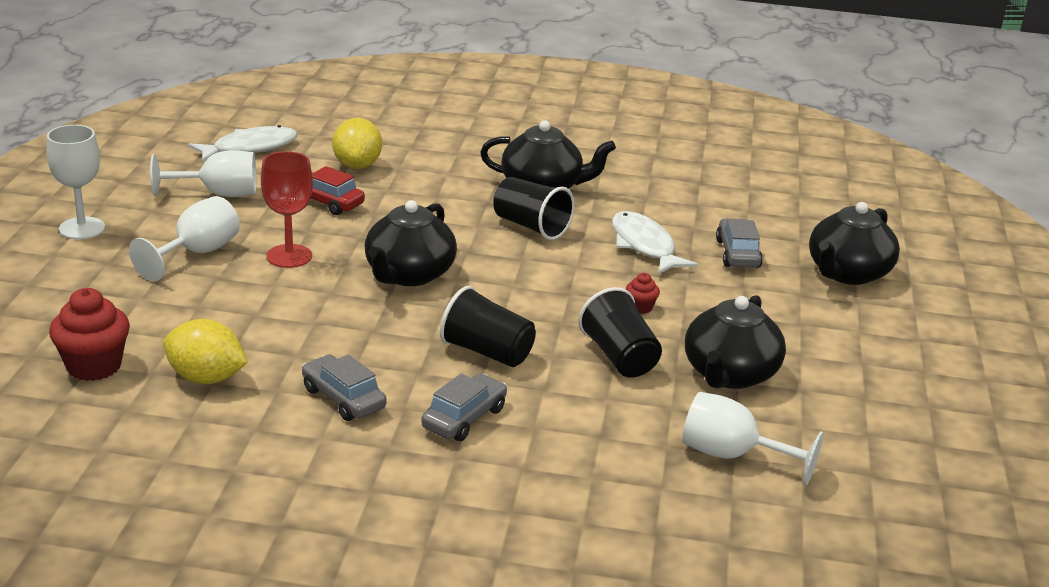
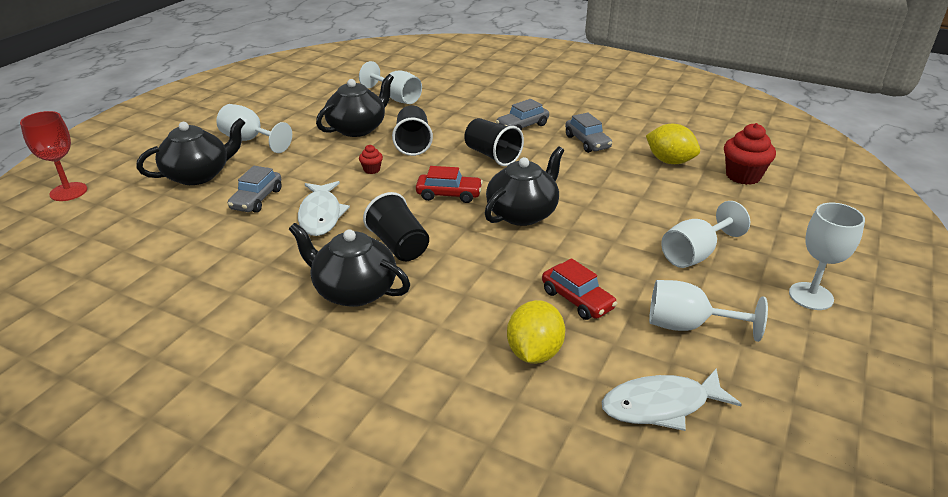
camera: 160 degrees left, 5 degrees up
red goblet [261,151,313,268] -> red goblet moved to [20,111,87,201]
none -> white goblet [216,104,292,153]
none -> red car [416,166,483,203]

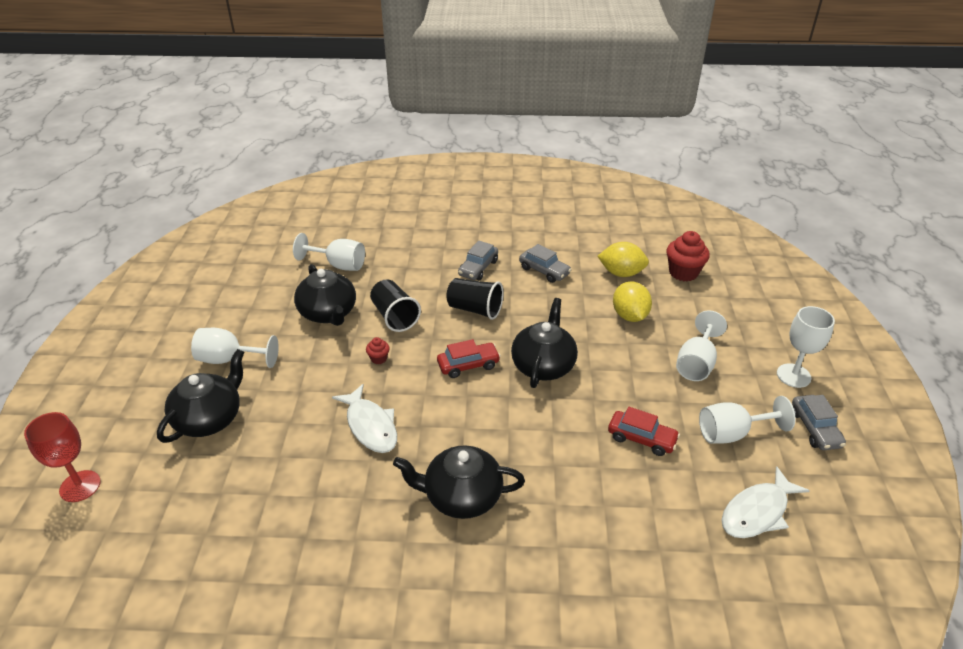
camera: 25 degrees left, 5 degrees up
grey car [228,166,281,213] -> grey car moved to [792,395,846,450]
black teapot [316,74,394,137] -> black teapot turned 135 degrees clockwise [294,264,356,326]
black cup [363,192,429,261] -> none
yellow lemon [507,300,565,364] -> yellow lemon moved to [613,281,652,322]

